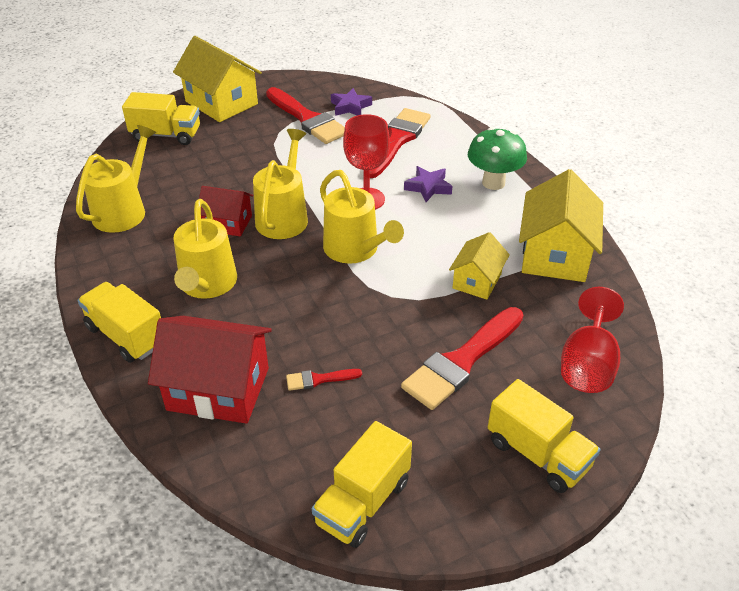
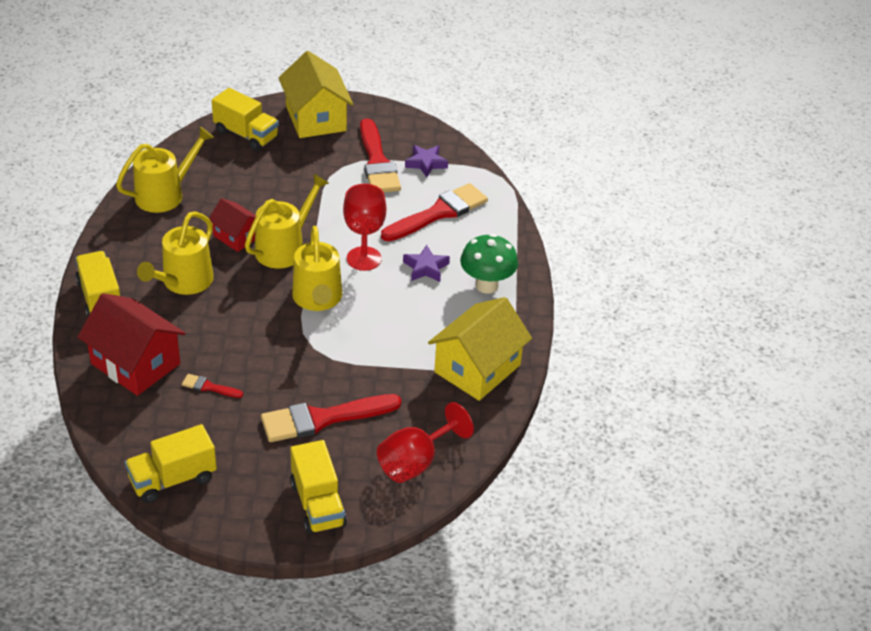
camera: 25 degrees right, 0 degrees up
yellow house [449,232,510,300] -> none

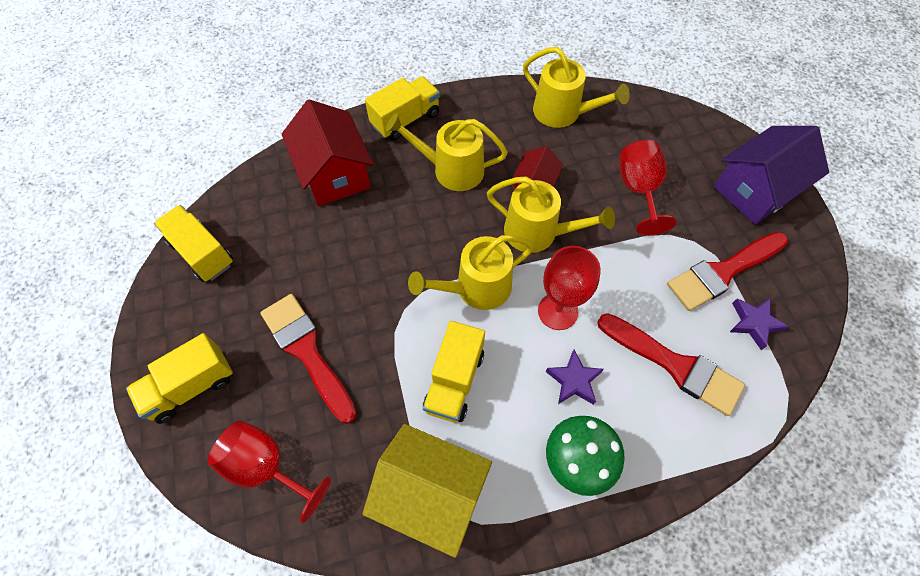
camera: 75 degrees right, 20 degrees up
red house [78,293,186,396] -> red house turned 45 degrees counterclockwise [282,99,373,206]
red brush [182,374,243,398] -> none
yellow truck [212,88,279,151] -> yellow truck moved to [423,321,485,423]
yellow house [279,51,353,138] -> purple house [713,126,829,225]
none -> red goblet [619,140,676,236]

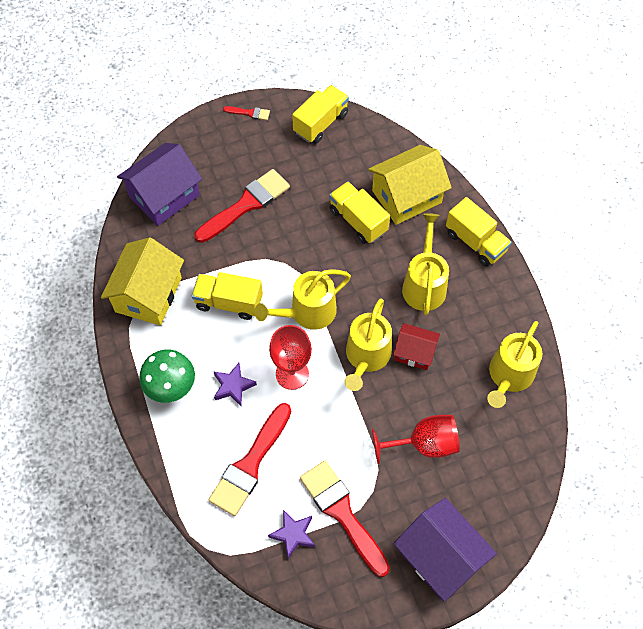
camera: 85 degrees right, 0 degrees up
yellow truck [126,333,233,424] -> yellow truck moved to [329,181,390,244]
red goblet [208,421,331,523] -> purple house [117,143,202,226]
red house [282,99,373,206] -> yellow house [368,145,452,225]
yellow watering can [408,235,534,310] -> yellow watering can turned 90 degrees counterclockwise [254,269,351,330]
none -> red brush [223,106,270,120]

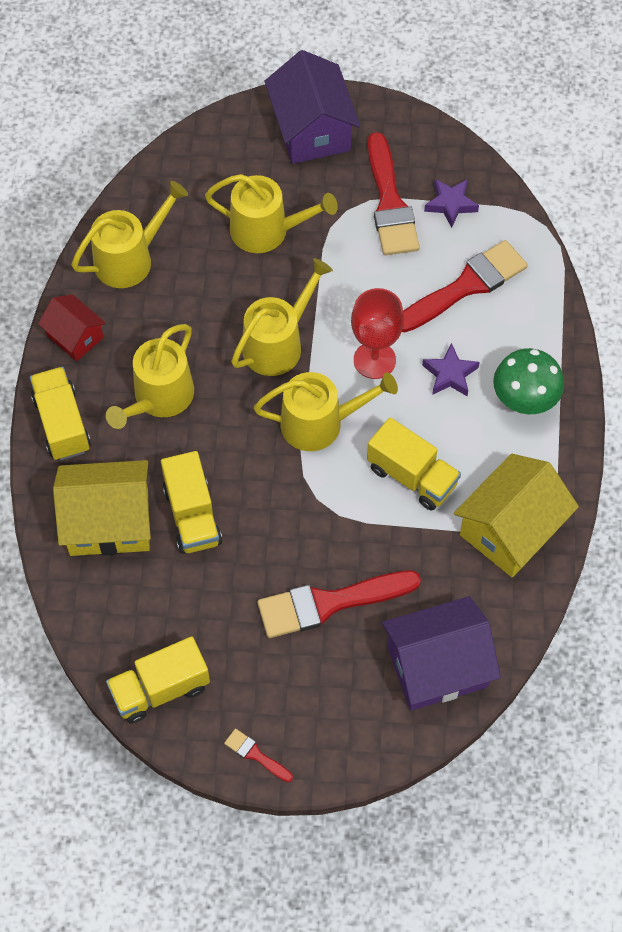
camera: 155 degrees left, 0 degrees up
red goblet [372,415,460,464] -> yellow watering can [205,174,338,253]
red house [393,323,440,370] -> red house moved to [38,294,106,361]

